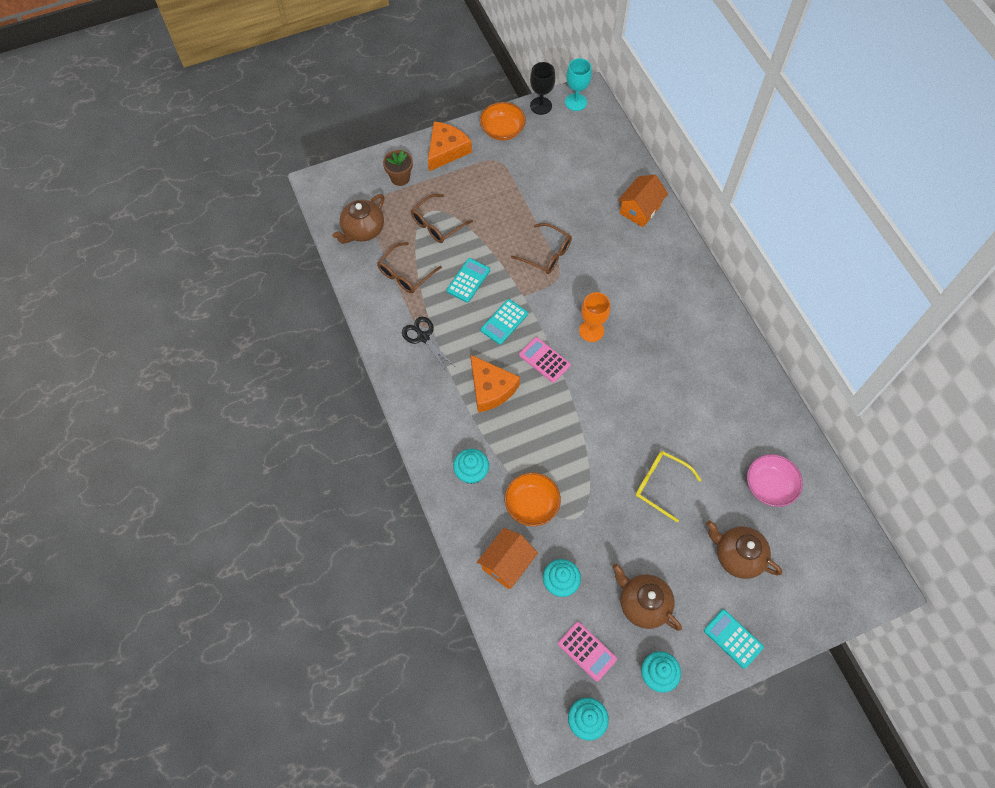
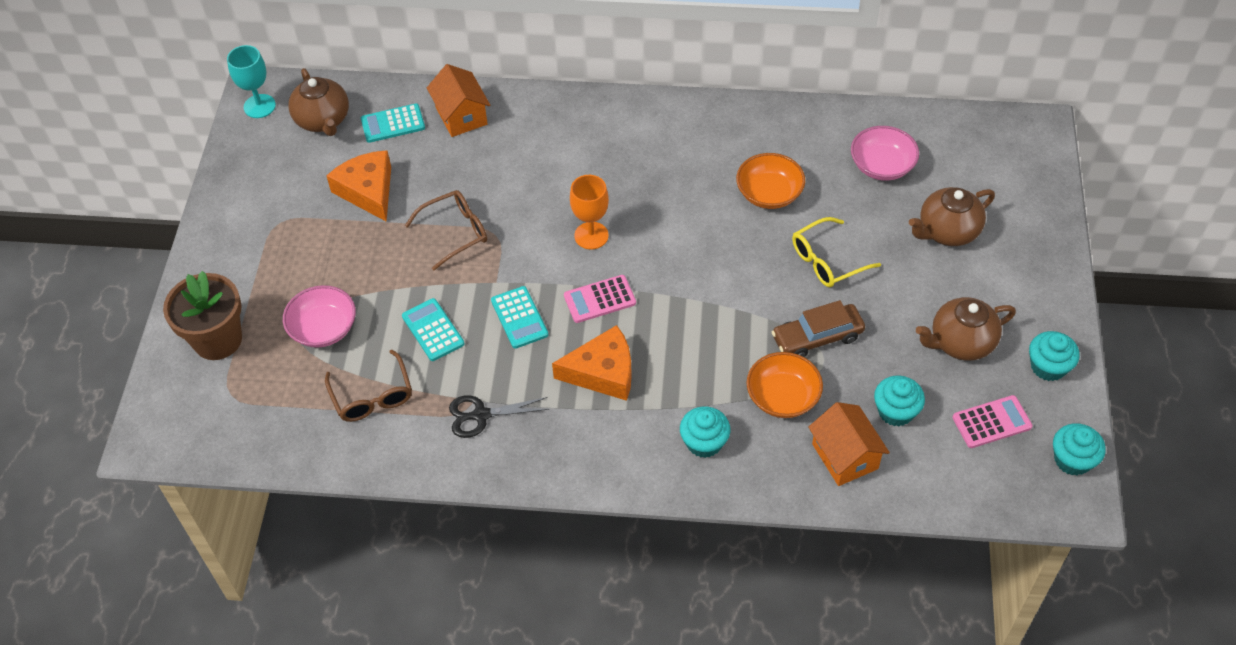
camera: 60 degrees left, 10 degrees down
brown teapot [332,194,385,244] -> brown teapot moved to [288,68,349,136]
brown flower pot [383,150,413,186] -> brown flower pot [163,271,242,360], size x1.62
brown glasses [411,194,473,243] -> pink bowl [283,285,356,348]
orange cheese [428,122,472,171] -> orange cheese moved to [326,150,391,222]
orange bowl [480,102,526,141] -> orange bowl moved to [736,153,805,209]
black goblet [530,62,555,115] -> none
turquoise calculator [704,609,764,669] -> turquoise calculator moved to [361,104,425,143]
none -> brown car [772,300,865,357]

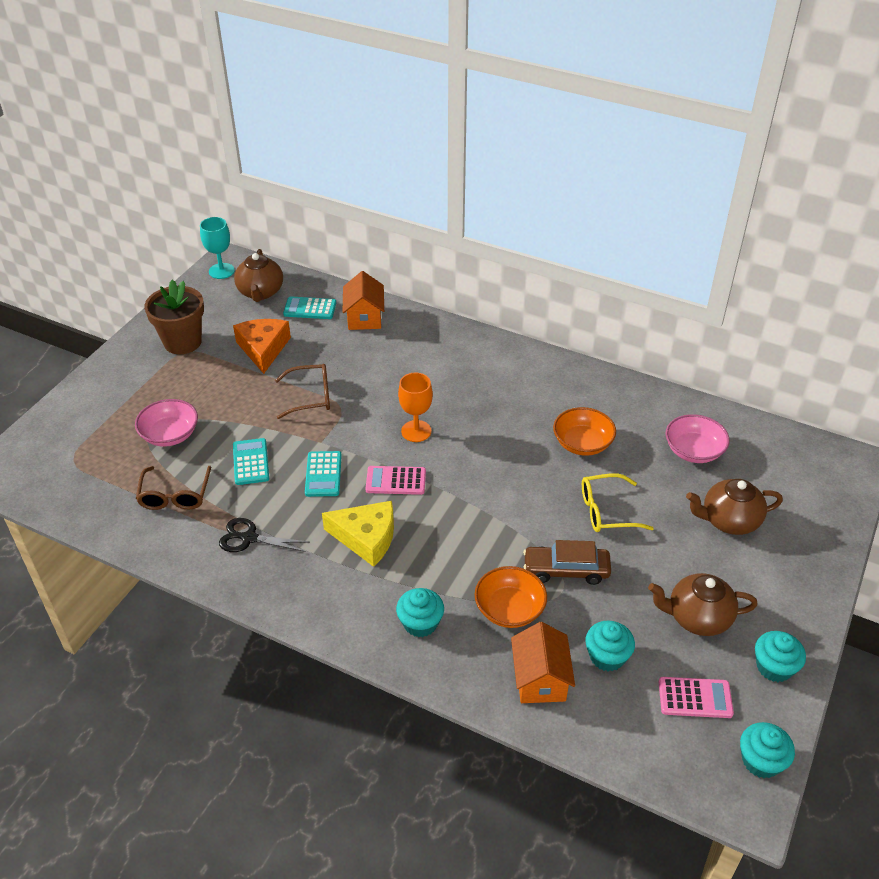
camera: 20 degrees right, 10 degrees down
brown flower pot [163,271,242,360] -> brown flower pot moved to [144,280,204,354]
orange cheese [552,325,632,401] -> yellow cheese [322,501,394,567]

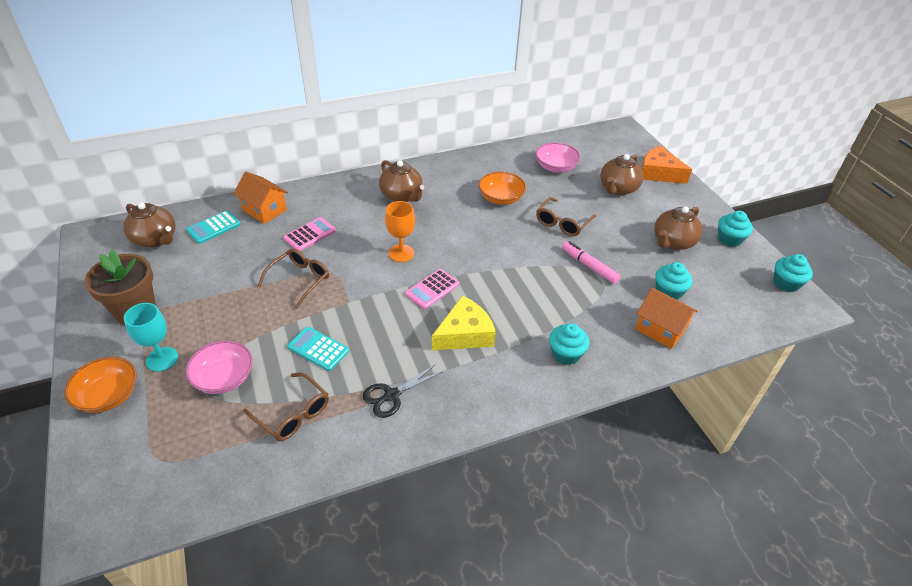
camera: 50 degrees left, 0 degrees up
turquoise goblet [200,217,235,279] -> turquoise goblet moved to [124,303,178,372]
orange cheese [233,319,291,374] -> orange cheese moved to [641,145,692,184]
turquoise calculator [305,451,342,497] -> none
orange bowl [475,566,547,628] -> orange bowl moved to [64,357,136,413]
brown car [523,540,611,585] -> pink marker [562,241,621,284]
yellow glasses [582,473,654,532] -> brown glasses [536,197,596,236]
pink calculator [659,677,734,718] -> pink calculator moved to [283,217,336,251]
none -> brown teapot [379,160,424,202]

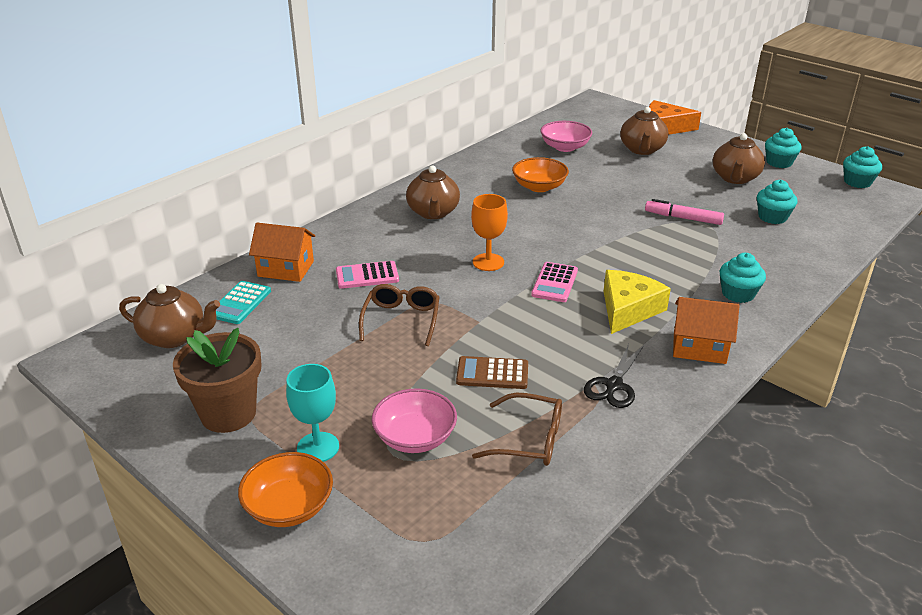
camera: 25 degrees left, 10 degrees down
pink calculator [283,217,336,251] -> pink calculator turned 120 degrees counterclockwise [336,261,399,289]
turquoise calculator [287,327,349,371] -> brown calculator [456,356,528,389]
brown teapot [379,160,424,202] -> brown teapot turned 60 degrees clockwise [406,165,460,219]
brown glasses [536,197,596,236] -> none
orange house [635,288,698,349] -> orange house moved to [673,297,740,364]

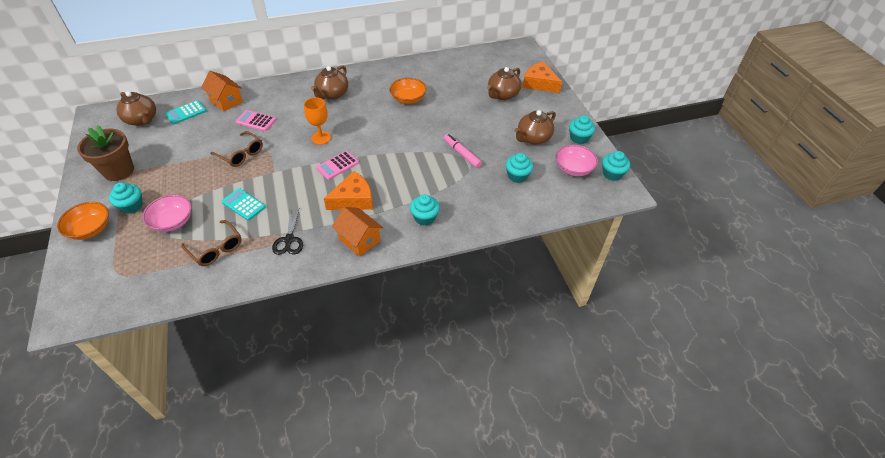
camera: 30 degrees right, 15 degrees up
turquoise goblet [286,364,339,462] -> turquoise cupcake [109,182,143,214]
brown glasses [359,284,440,346] -> brown glasses turned 90 degrees clockwise [210,131,263,167]
brown calculator [456,356,528,389] -> turquoise calculator [222,188,266,221]
pink bowl [540,121,592,152] -> pink bowl moved to [556,145,598,176]
black scissors [584,344,643,408] -> black scissors turned 60 degrees counterclockwise [272,209,303,255]
yellow cheese [603,270,671,334] -> orange cheese [324,171,373,210]

